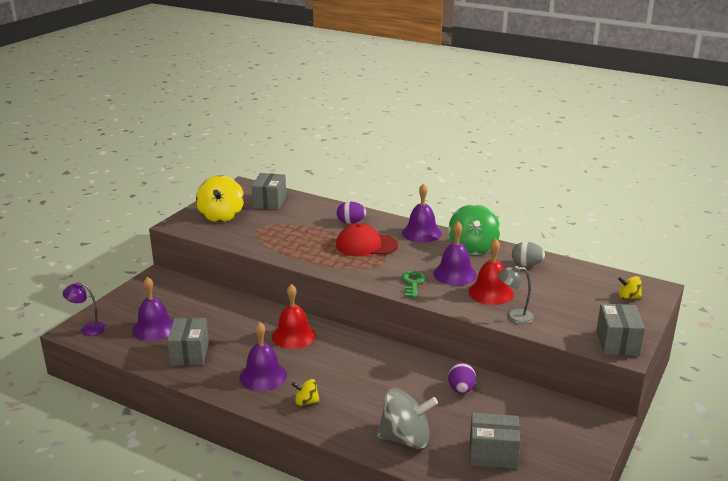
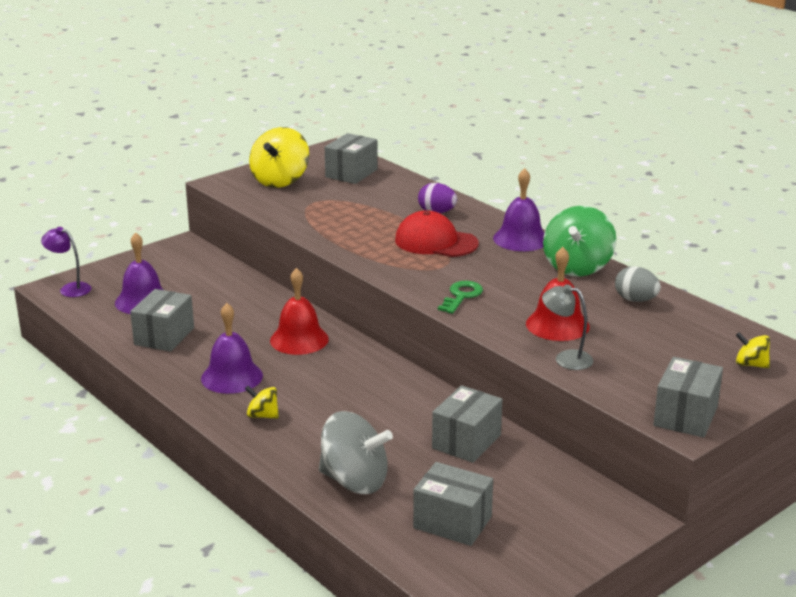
camera: 20 degrees right, 0 degrees up
purple bell [433,221,477,285] -> none
purple egg [448,363,476,394] -> grey box [432,385,503,463]

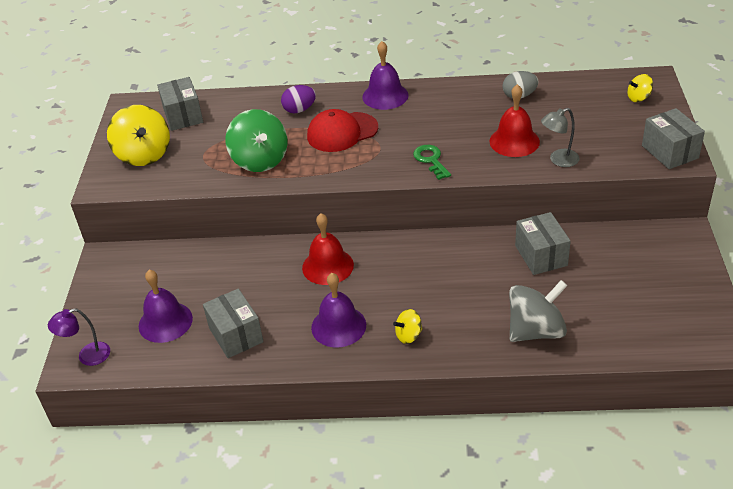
camera: 45 degrees left, 15 degrees up
grey box [413,462,493,546] -> none
green spinning top [543,206,616,277] -> green spinning top moved to [225,109,288,172]

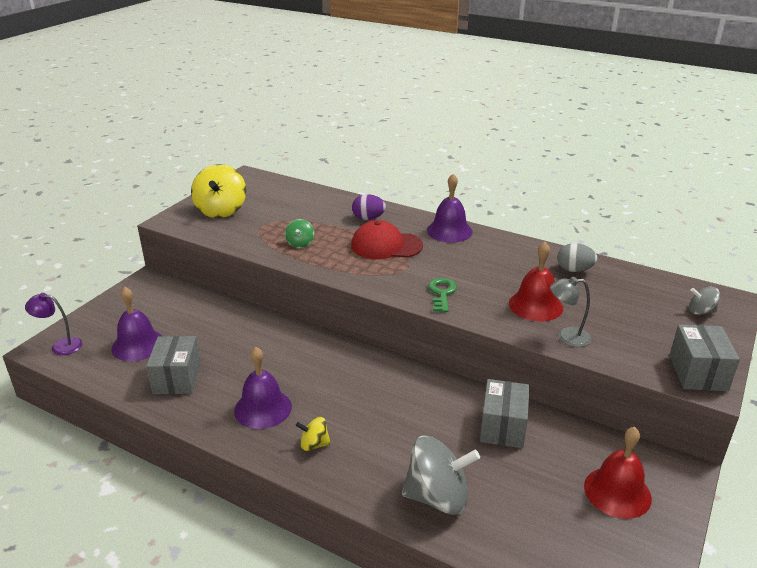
camera: 25 degrees right, 10 degrees down
grey box [157,77,203,131] -> none
green spinning top [225,109,288,172] -> green spinning top [285,219,314,248], size x0.50
red bell [302,213,354,285] -> red bell moved to [584,427,652,519]
yellow spinning top [627,74,653,102] -> grey spinning top [689,287,720,315]

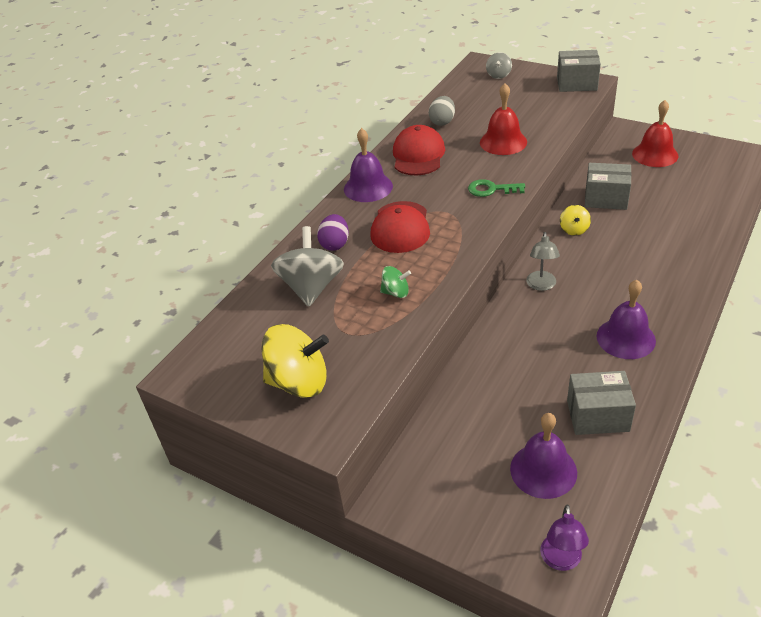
camera: 85 degrees left, 10 degrees up
yellow spinning top [296,417,331,451] -> yellow spinning top moved to [560,205,591,236]
grey spinning top [402,436,480,515] -> grey spinning top moved to [271,226,344,307]
grey lamp [550,277,591,347] -> grey lamp moved to [526,232,560,291]
none -> red cap [393,125,445,176]

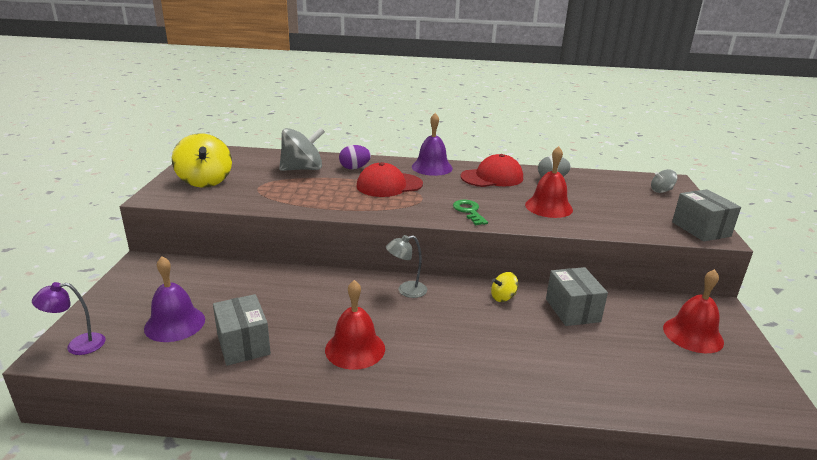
camera: 60 degrees right, 15 degrees down
green spinning top [380,266,411,298] -> none
purple bell [597,280,656,359] -> red bell [325,280,385,370]

